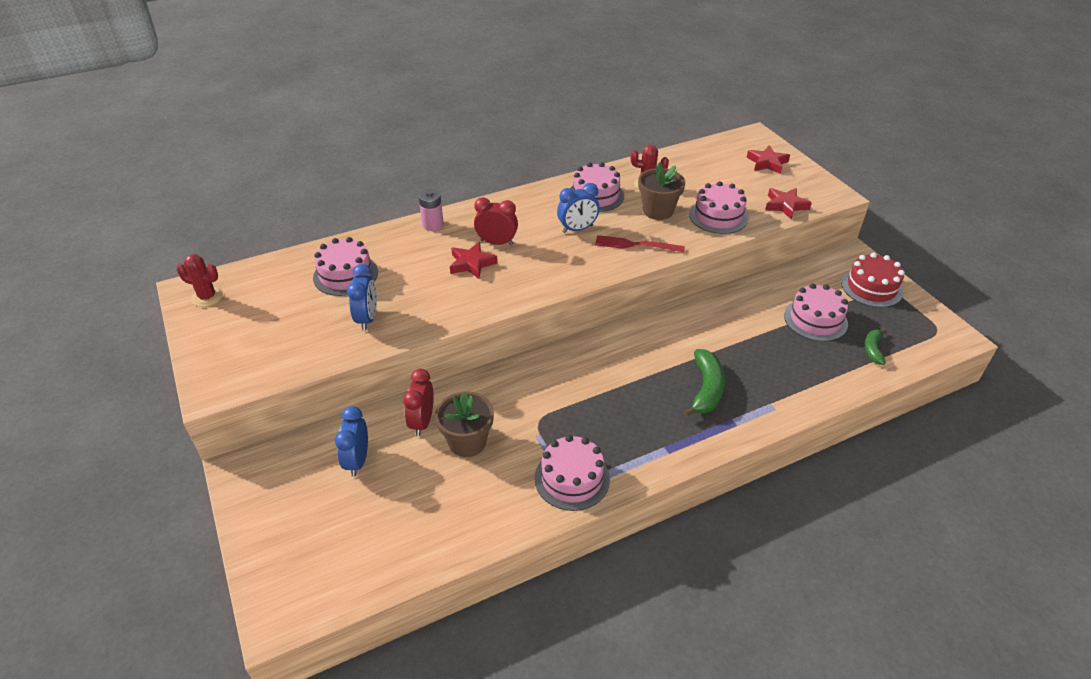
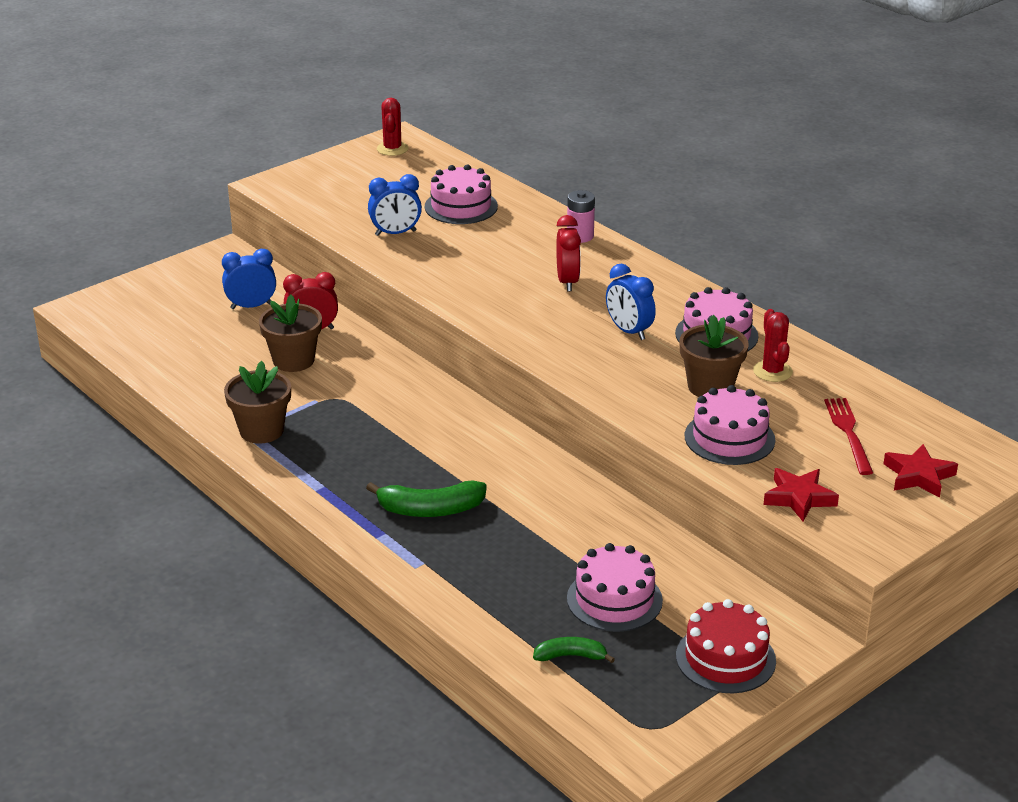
camera: 75 degrees right, 10 degrees down
red star [450,242,498,279] -> none
pink cake [535,435,610,511] -> brown flower pot [224,361,291,444]
red fork [595,235,685,252] -> red fork moved to [824,398,873,475]

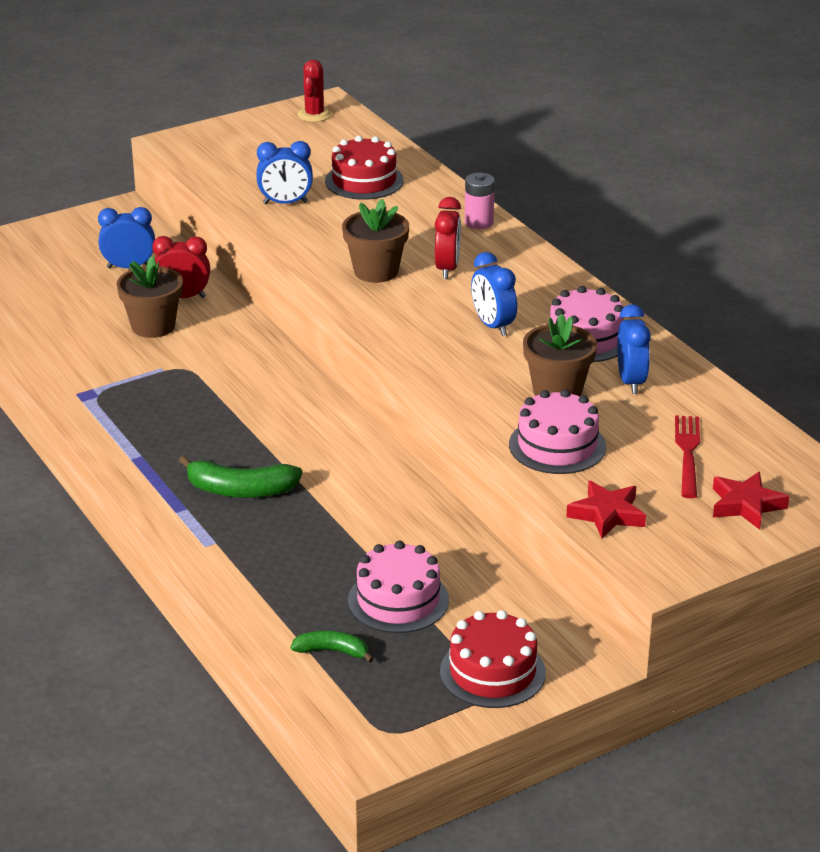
camera: 10 degrees right, 0 degrees up
brown flower pot [224,361,291,444] -> brown flower pot moved to [342,199,409,283]
pink cake [425,165,498,224] -> red cake [325,136,404,200]
red cactus [753,309,793,382] -> blue clock [617,304,651,394]

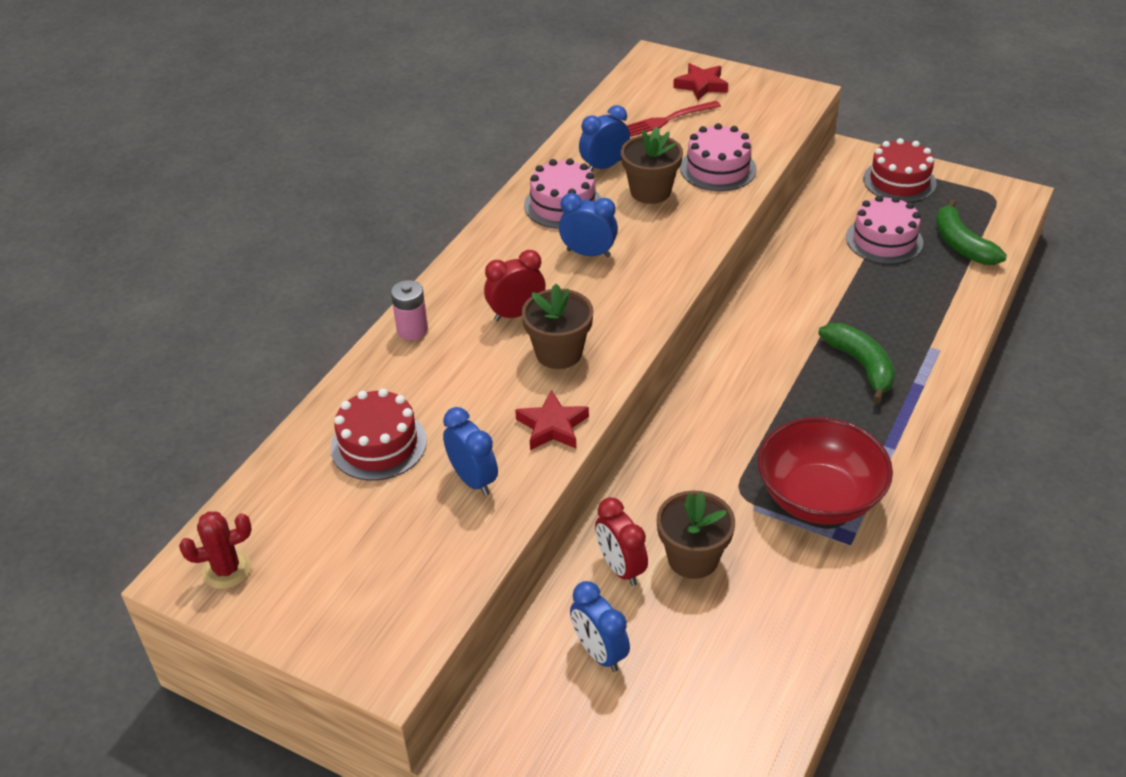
camera: 120 degrees left, 10 degrees up
green banana [291,631,374,663] -> green banana [936,199,1007,265], size x1.66
blue clock [471,252,517,336] -> blue clock turned 105 degrees counterclockwise [559,193,618,258]
red star [566,480,646,539] -> red star moved to [515,390,589,450]
none -> red bowl [758,417,893,525]

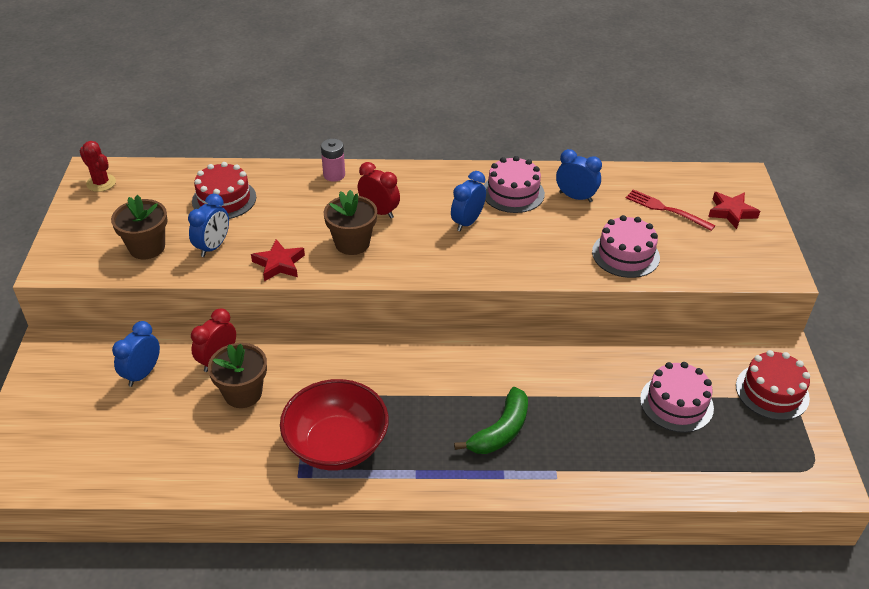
camera: 60 degrees right, 0 degrees up
blue clock [559,193,618,258] -> blue clock turned 135 degrees counterclockwise [451,171,486,231]
brown flower pot [621,127,683,204] -> brown flower pot moved to [111,195,168,259]
green banana [936,199,1007,265] -> none

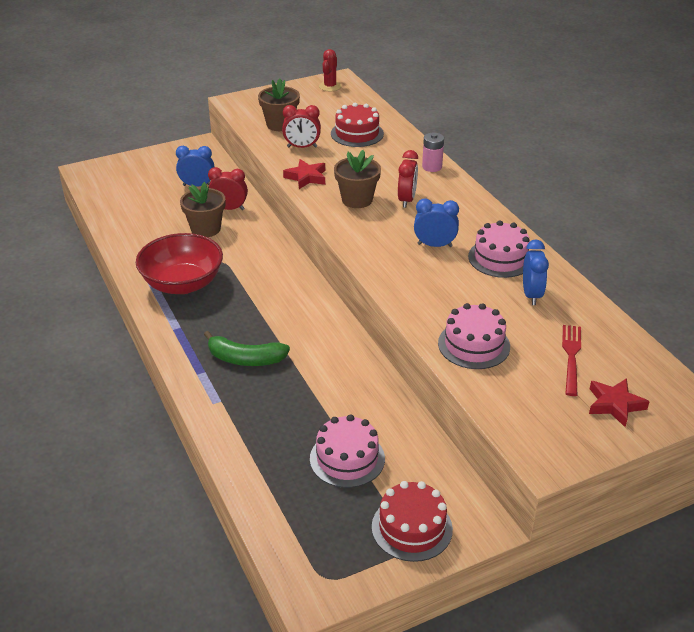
camera: 65 degrees right, 5 degrees down
blue clock [188,194,229,257] -> red clock [282,105,321,148]

